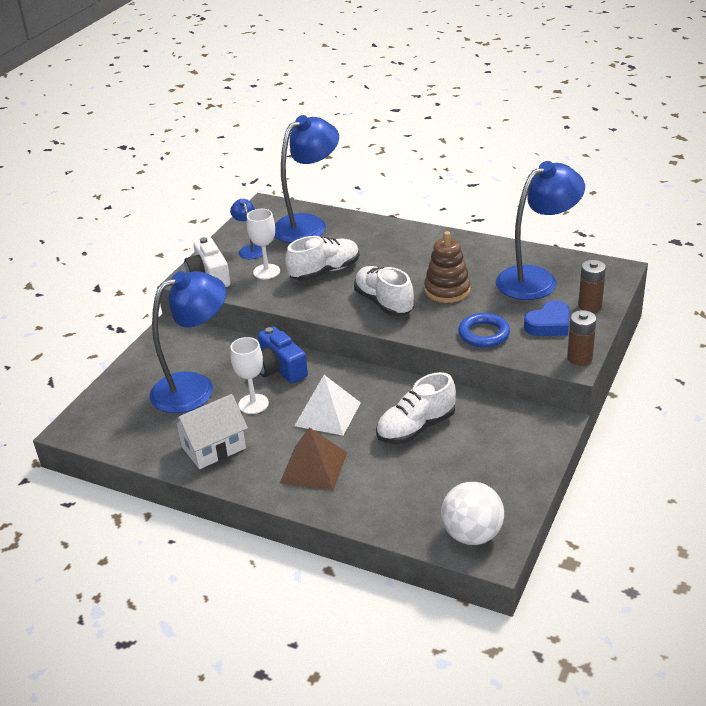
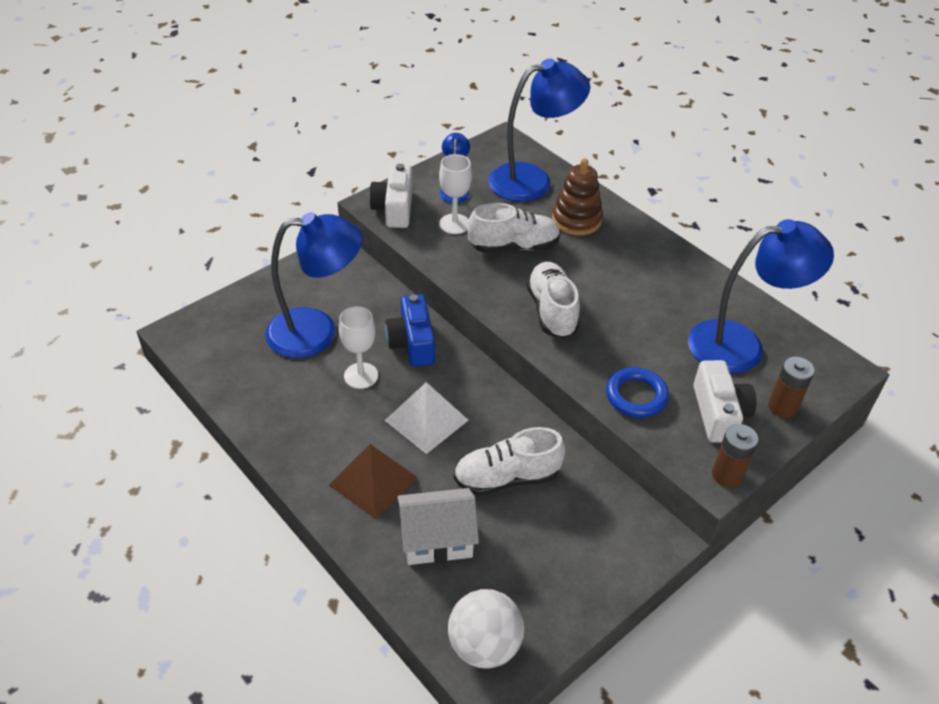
camera: 20 degrees right, 10 degrees up
white house [172,394,248,469] -> white house moved to [397,488,479,565]
brown stacking toy [424,231,471,303] -> brown stacking toy moved to [552,158,603,235]
blue heart [524,300,570,336] -> white camera [693,360,756,443]

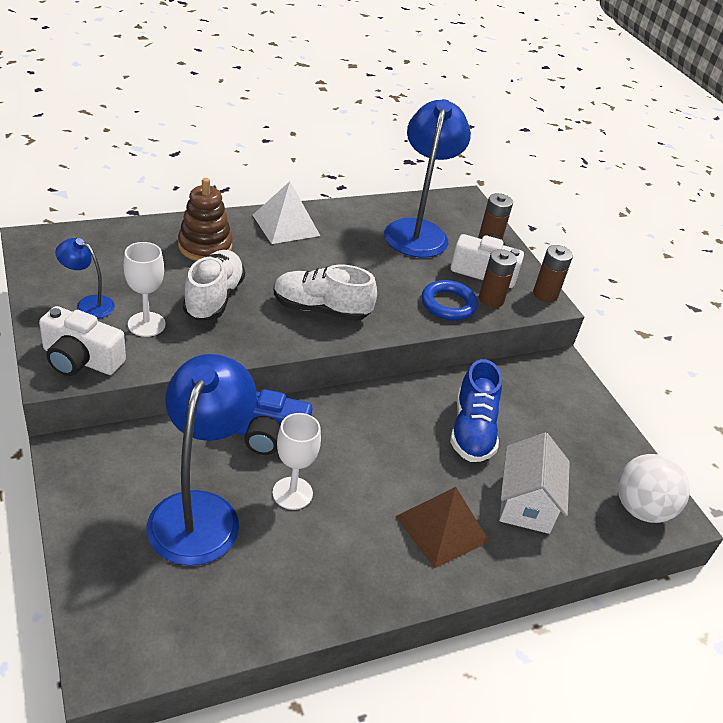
camera: 75 degrees left, 5 degrees down
white pyramid [384,382,468,454] -> white pyramid moved to [253,181,320,244]
white shoe [454,427,565,496] -> blue shoe [450,359,502,462]
blue lamp [488,58,590,202] -> none
none -> brown battery [479,249,517,308]

